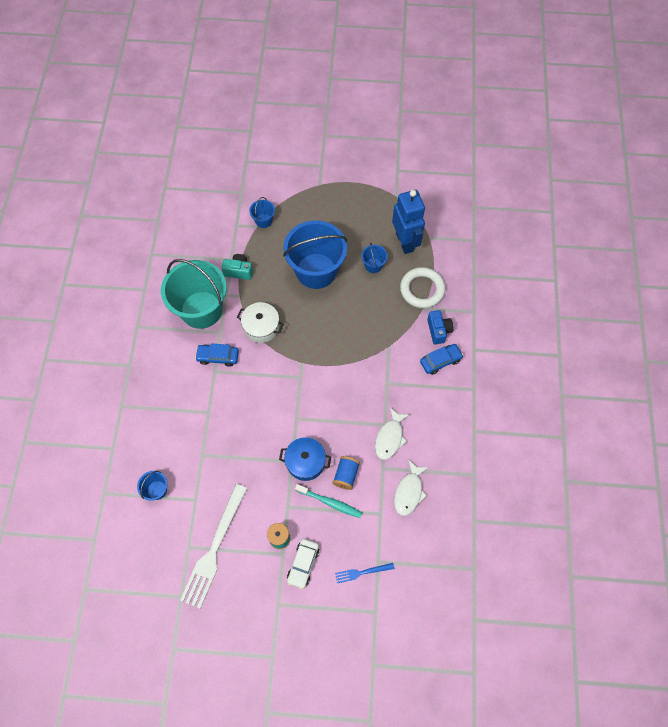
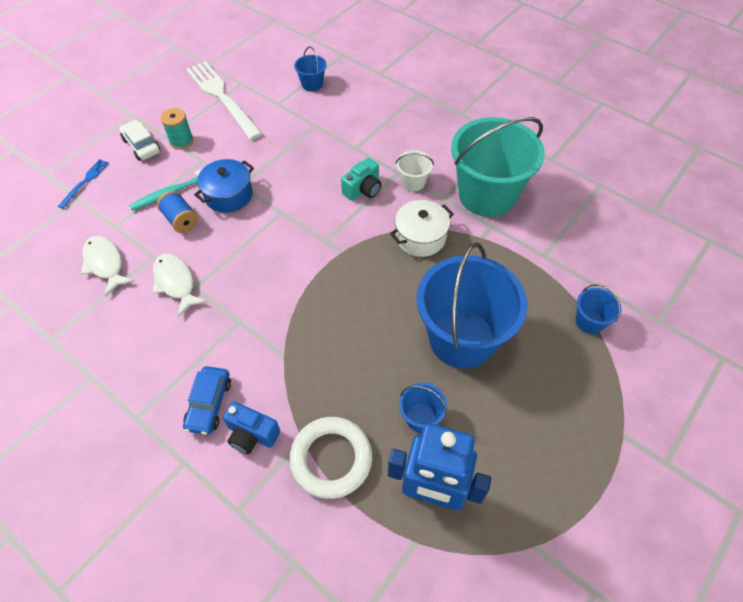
camera: 125 degrees right, 10 degrees down
blue car [195,343,239,367] -> white bucket [396,151,434,191]
turquoise camera [221,254,253,280] -> turquoise camera moved to [341,158,382,201]

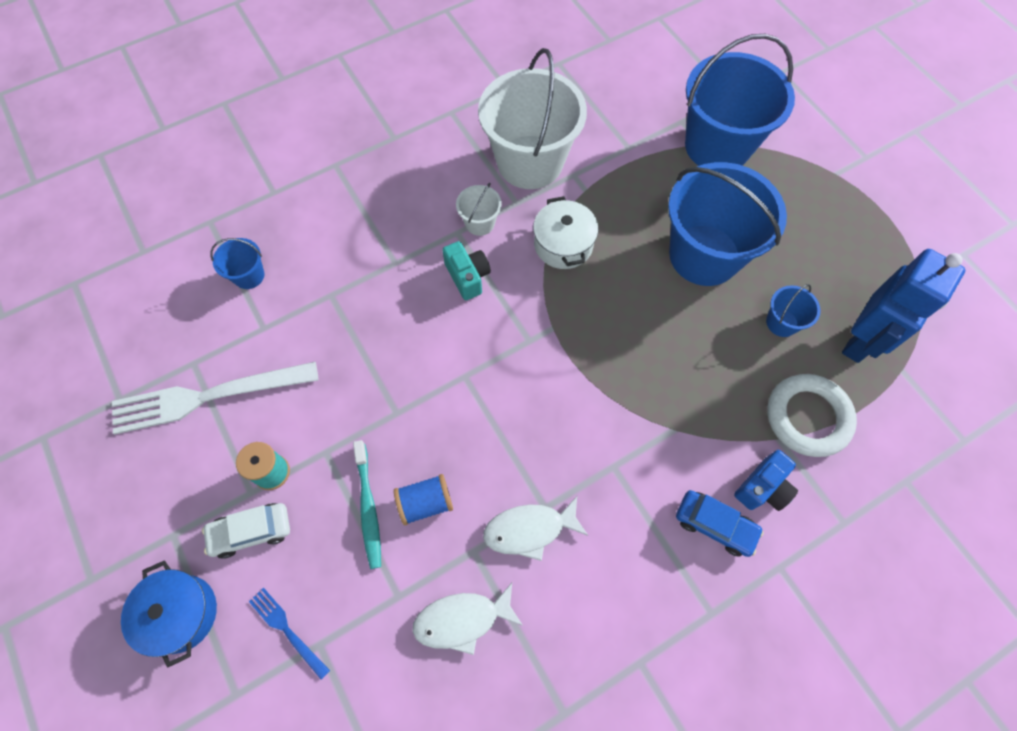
camera: 70 degrees left, 10 degrees up
blue pot [194,159,254,213] -> blue pot moved to [121,560,217,667]
turquoise bucket [451,117,545,217] -> white bucket [478,48,587,189]
blue bucket [576,284,622,334] -> blue bucket [685,34,795,166], size x2.34

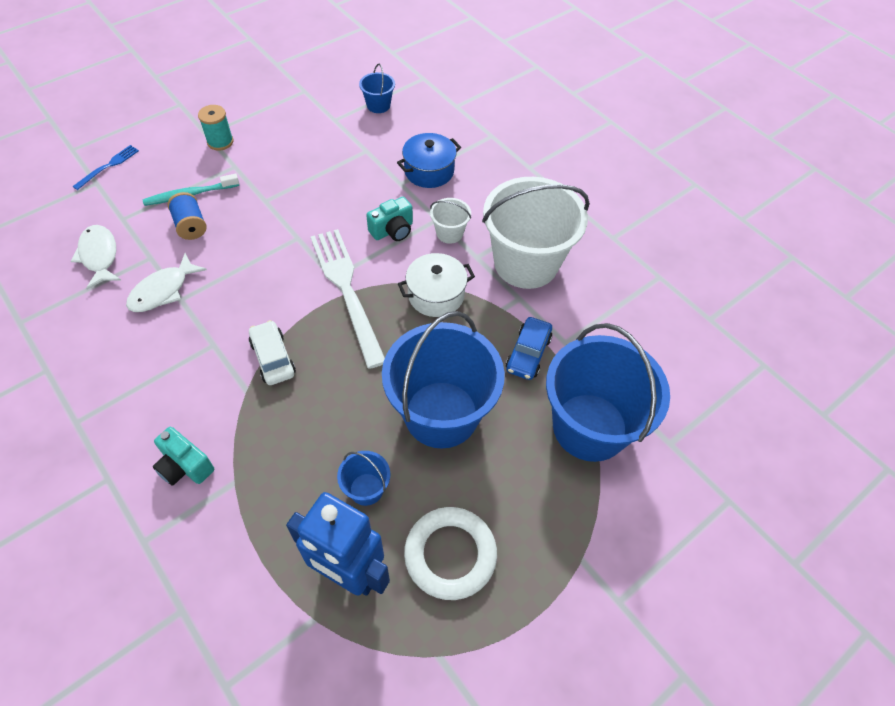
camera: 80 degrees right, 10 degrees down
white fork [112,361,319,435] -> white fork moved to [310,229,385,369]
blue pot [121,560,217,667] -> blue pot moved to [397,133,461,188]
white car [202,503,290,559] -> white car moved to [249,320,296,385]
white fish [483,496,588,561] -> white fish turned 120 degrees counterclockwise [126,253,207,312]
blue car [676,490,764,557] -> blue car moved to [506,317,552,380]
blue camera [734,450,798,511] -> turquoise camera [153,427,214,486]
white ring [767,374,857,457] -> white ring moved to [404,507,497,600]

